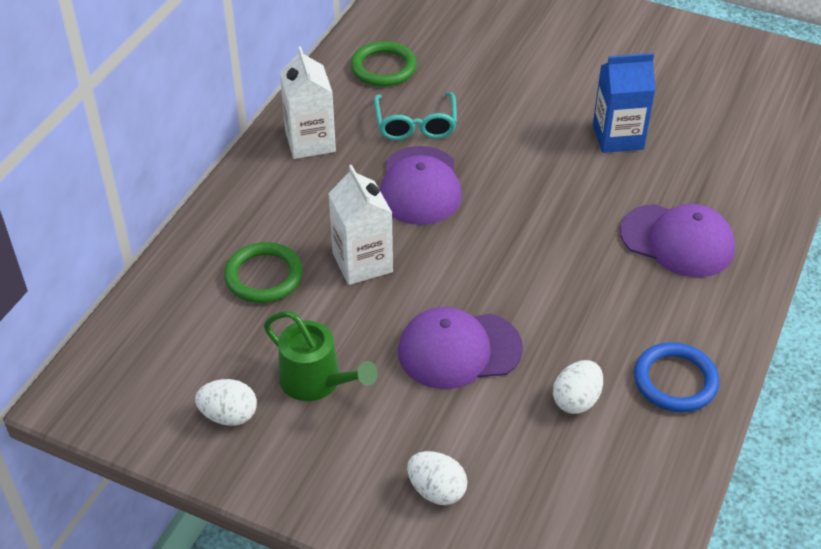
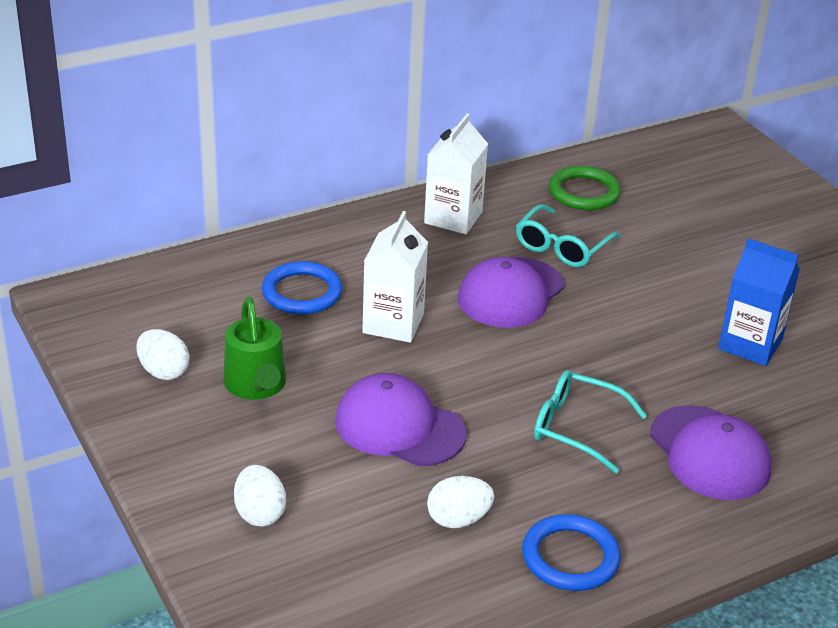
camera: 35 degrees right, 10 degrees down
green ring [224,242,303,303] -> blue ring [262,261,343,315]
none -> turquoise glasses [534,370,647,473]

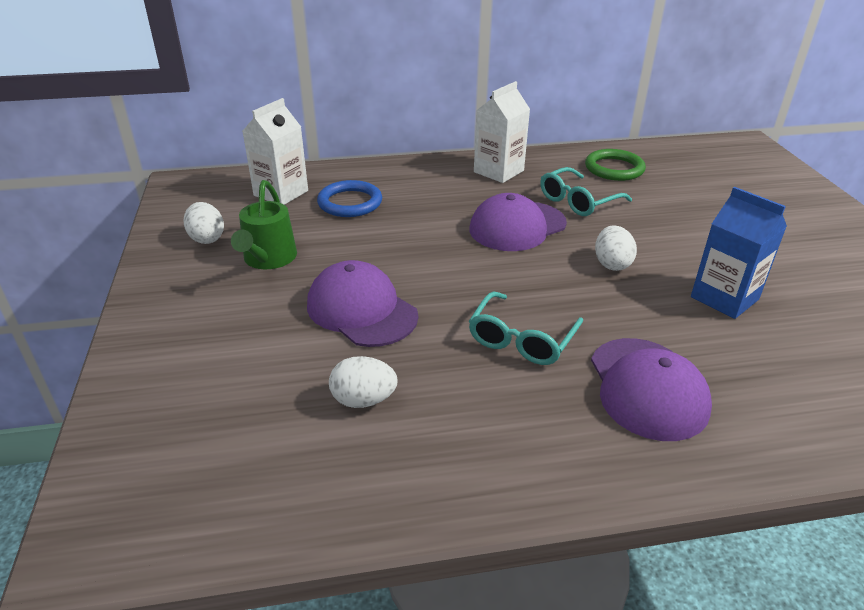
camera: 20 degrees right, 0 degrees up
white egg [234,465,286,527] -> white egg moved to [595,225,637,271]
white carton [362,211,428,343] -> white carton moved to [243,98,308,205]
blue ring [522,514,621,591] -> none
turquoise glasses [534,370,647,473] -> turquoise glasses turned 105 degrees counterclockwise [469,291,583,365]

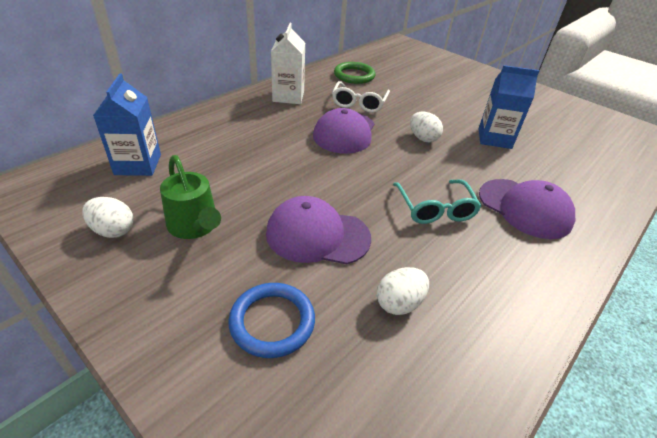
camera: 40 degrees left, 5 degrees up
white carton [243,98,308,205] -> blue carton [93,73,161,176]
blue ring [317,180,382,217] -> blue ring moved to [228,283,315,358]
turquoise glasses [540,167,632,216] -> white glasses [332,81,390,113]

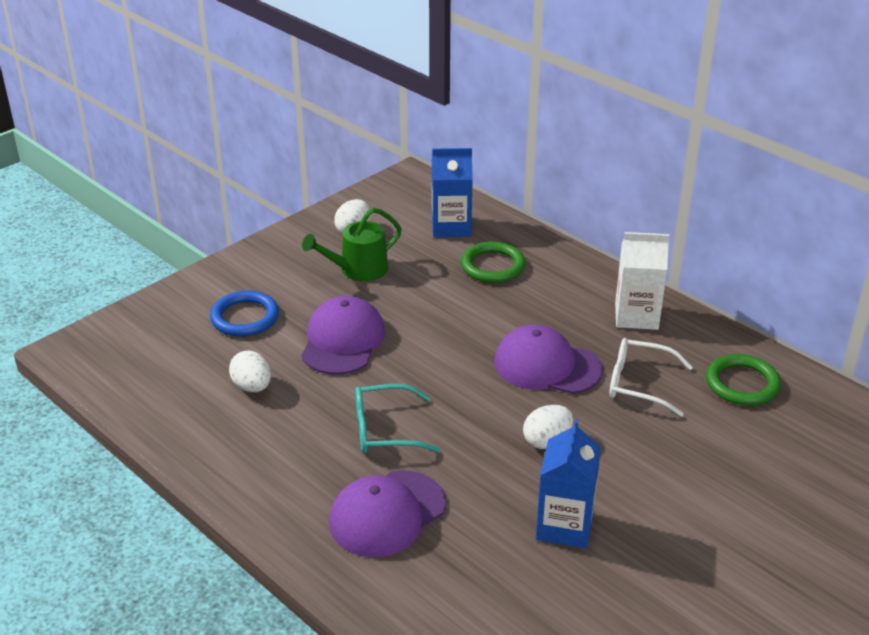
camera: 95 degrees right, 5 degrees down
none -> green ring [461,242,526,283]

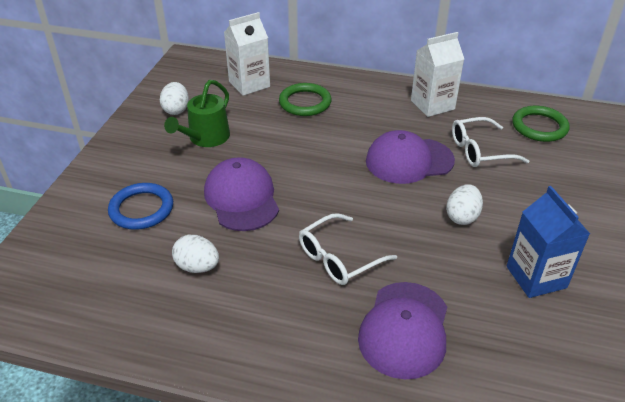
camera: 30 degrees left, 5 degrees up
turquoise glasses [355,384,440,453] -> white glasses [299,213,397,285]
blue carton [432,148,473,237] -> white carton [224,12,270,96]

